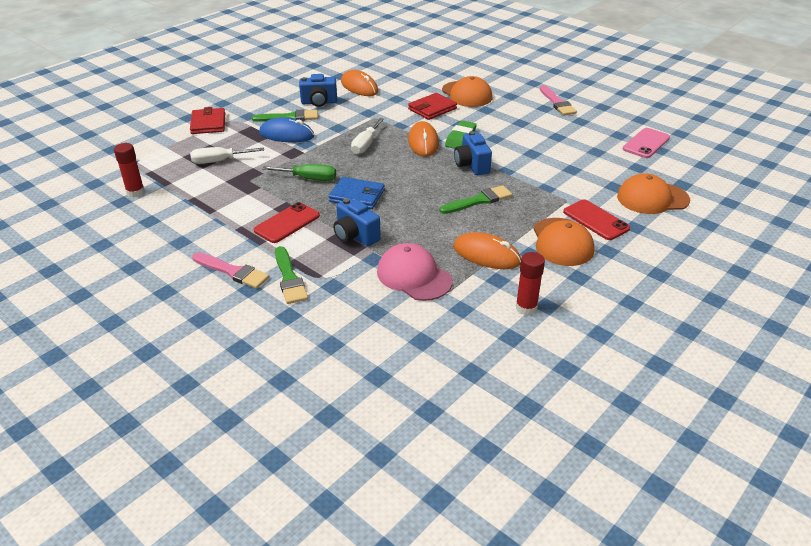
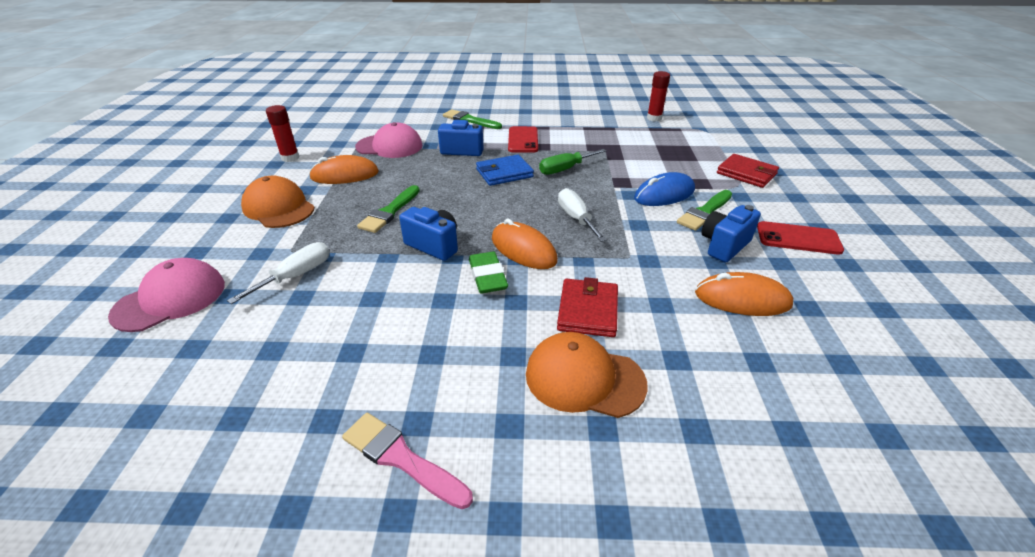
camera: 140 degrees right, 0 degrees up
white screwdriver [190,147,264,164] -> white screwdriver moved to [227,242,330,304]
pink brush [192,252,269,289] -> none
red phone [563,199,630,240] -> red phone moved to [757,221,844,255]
orange cap [617,173,690,214] -> pink cap [108,258,225,332]
pink phone [623,128,670,158] -> none

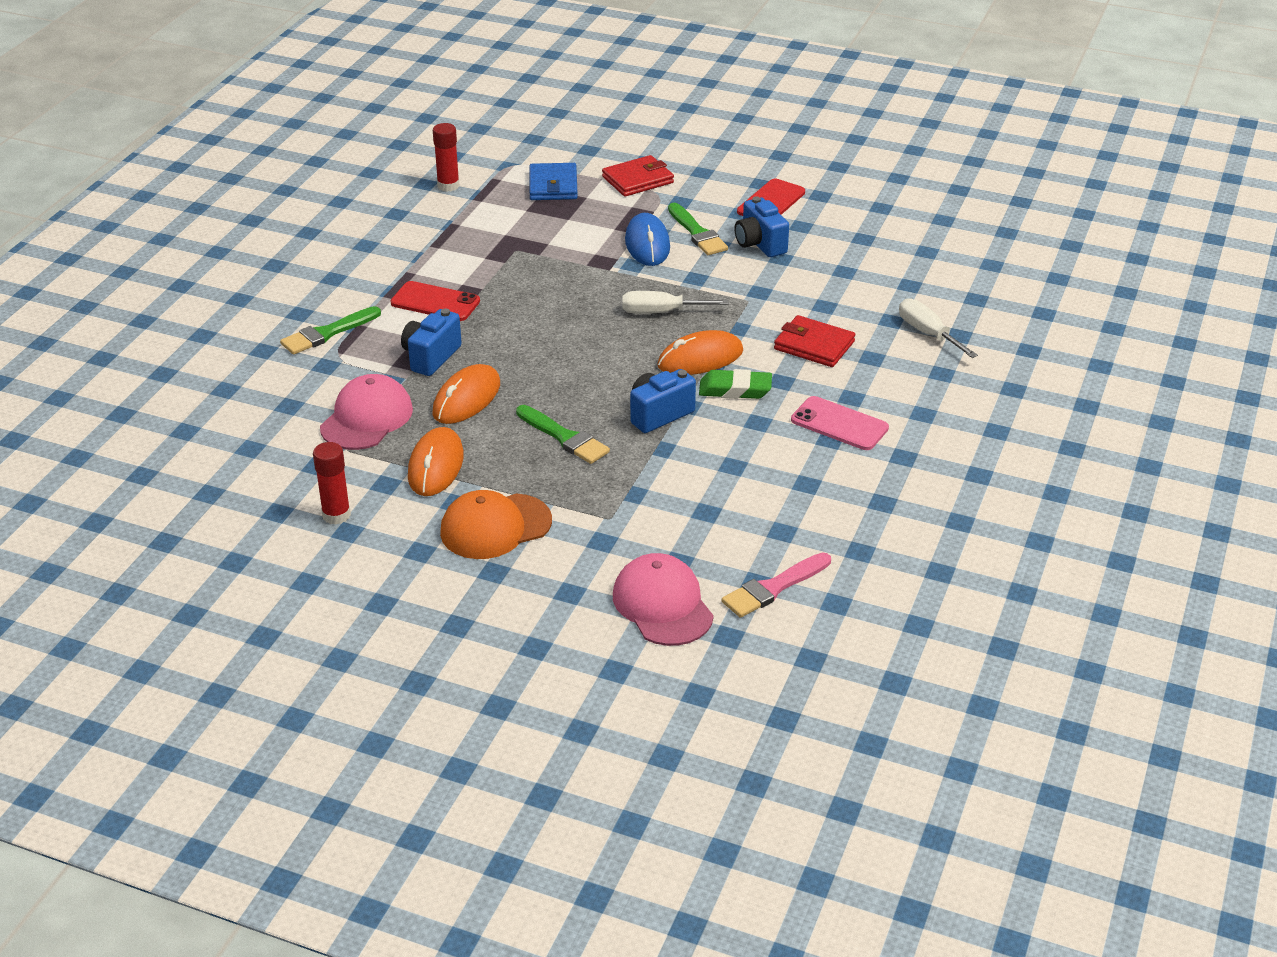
camera: 70 degrees left, 0 degrees up
white screwdriver [227,242,330,304] -> white screwdriver moved to [899,298,978,358]
pink brush [342,413,473,509] -> pink brush moved to [722,553,831,618]
blue wallet [476,155,534,186] -> blue wallet moved to [529,163,578,200]
orange cap [526,332,648,418] -> none
green screwdriver [539,149,606,175] -> none
orange mouse [695,272,793,316] -> orange mouse moved to [433,364,500,424]
none -> pink phone [791,396,889,450]

